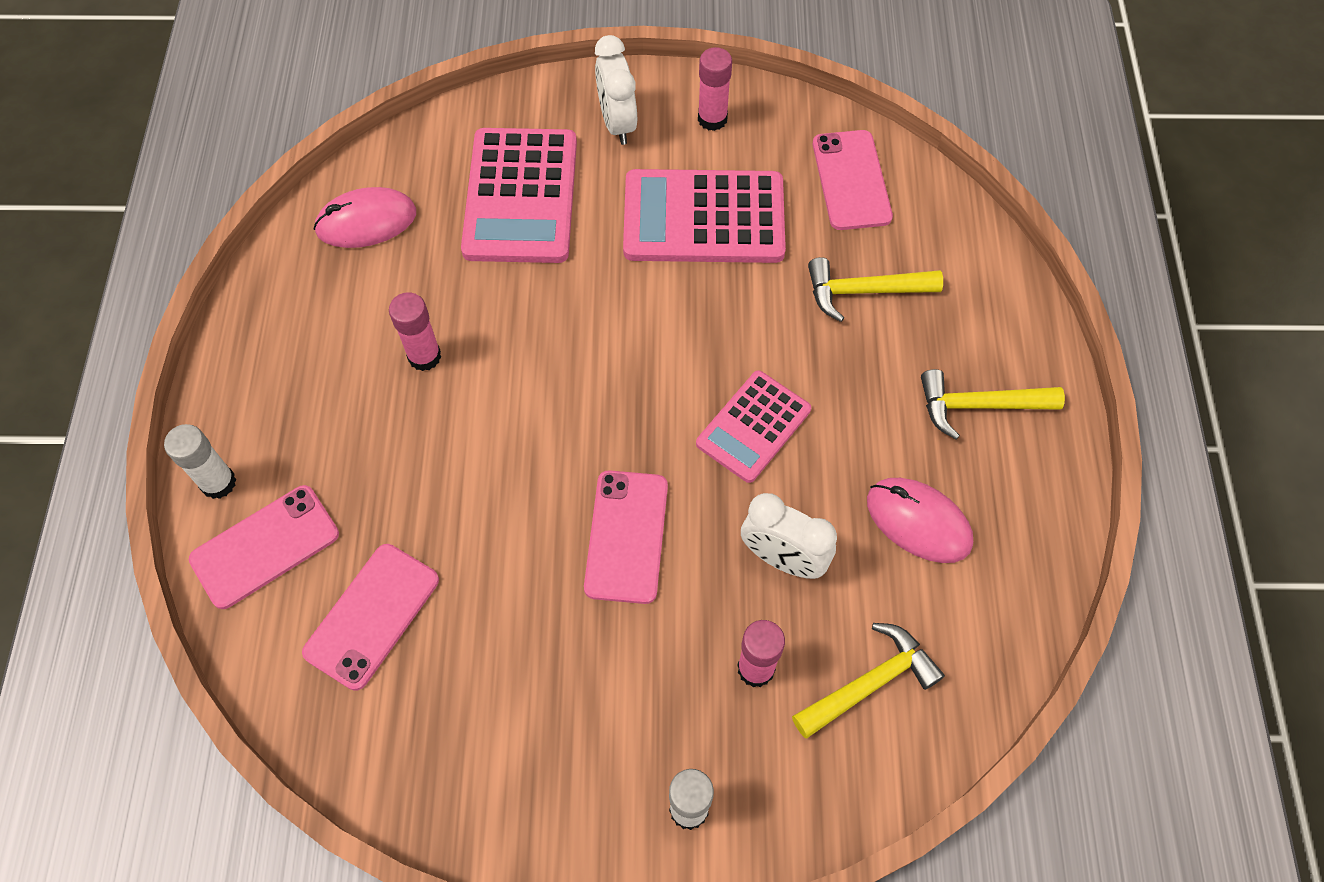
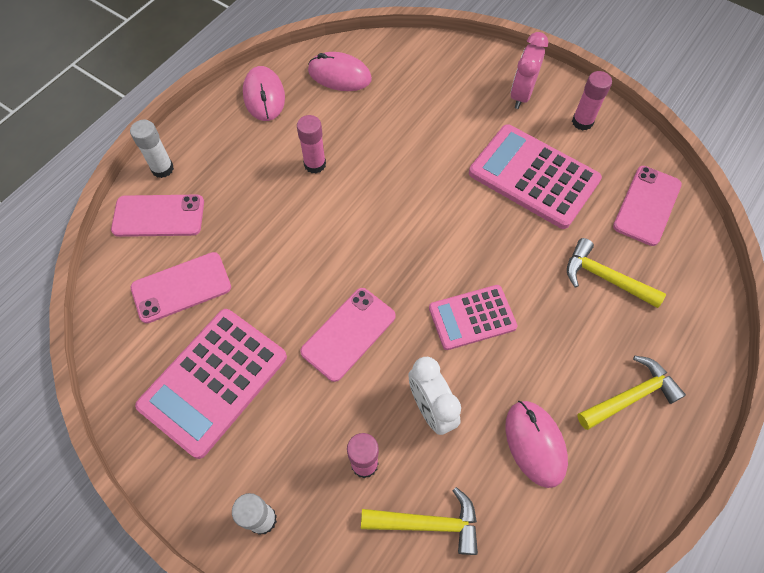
camera: 35 degrees right, 0 degrees up
pink calculator [461,128,577,263] -> pink calculator moved to [135,309,287,459]
white clock [595,35,637,145] -> pink clock [511,32,548,109]
yellow hammer [921,369,1065,440] -> yellow hammer turned 120 degrees clockwise [577,355,686,430]
none -> pink mouse [243,66,285,121]

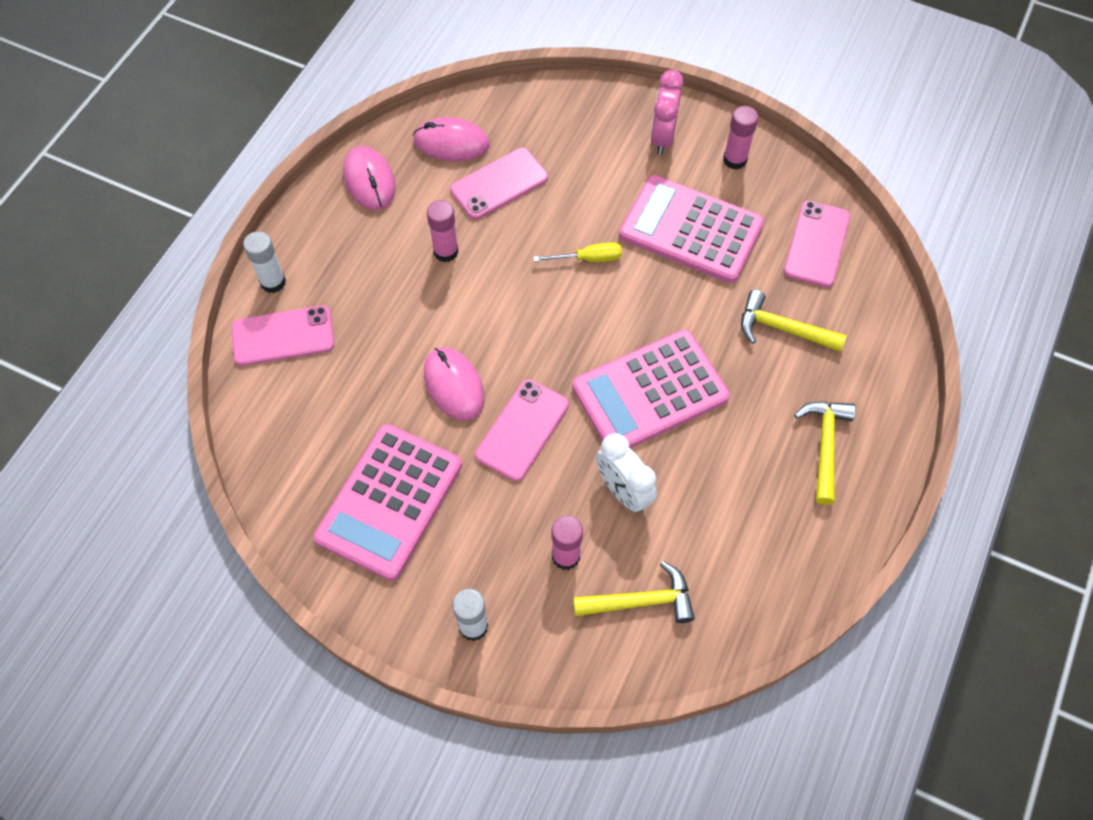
camera: 10 degrees left, 0 degrees up
pink phone [131,252,231,323] -> pink phone moved to [450,148,548,220]
pink calculator [429,285,517,350] -> pink calculator [572,329,730,448], size x1.63
pink mouse [505,401,568,488] -> pink mouse moved to [424,347,485,421]
yellow hammer [577,355,686,430] -> yellow hammer turned 45 degrees counterclockwise [794,402,856,505]
none -> yellow screwdriver [534,242,622,262]

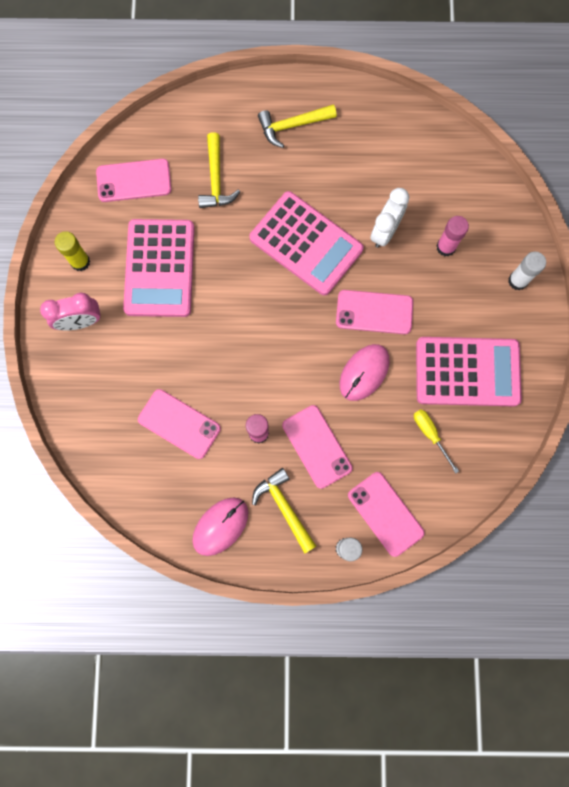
camera: 115 degrees left, 15 degrees up
pink mouse [413,117,490,162] -> none
yellow screwdriver [534,242,622,262] -> yellow screwdriver moved to [414,409,459,474]
yellow hammer [573,561,695,623] -> yellow hammer moved to [252,468,316,554]
pink glue stick [723,106,758,170] -> yellow glue stick [55,231,90,271]
none -> pink phone [282,405,353,489]

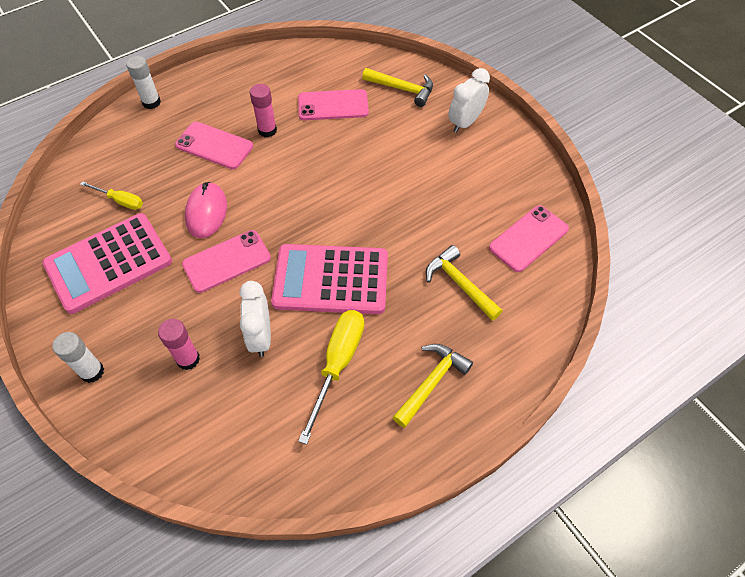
camera: 145 degrees right, 20 degrees down
pink clock [40,292,101,331] -> white clock [448,68,490,133]
yellow glue stick [55,231,90,271] -> none
pink calculator [123,219,194,317] -> none
pink mouse [192,497,248,556] -> none
yellow hammer [252,468,316,554] -> yellow hammer moved to [362,68,433,107]
pink phone [348,472,425,557] -> none
none -> yellow screwdriver [298,310,364,445]

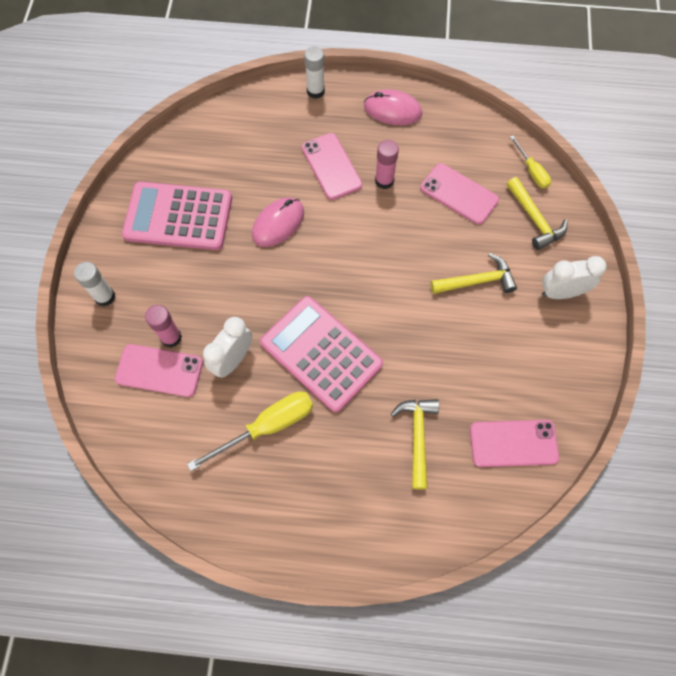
camera: 40 degrees right, 10 degrees up
yellow screwdriver [80,181,143,210] -> yellow screwdriver moved to [510,135,551,188]
pink phone [182,230,271,293] -> pink phone moved to [115,344,203,397]
yellow hammer [393,344,473,428] -> yellow hammer moved to [431,253,517,294]
none -> pink mouse [364,90,422,125]

